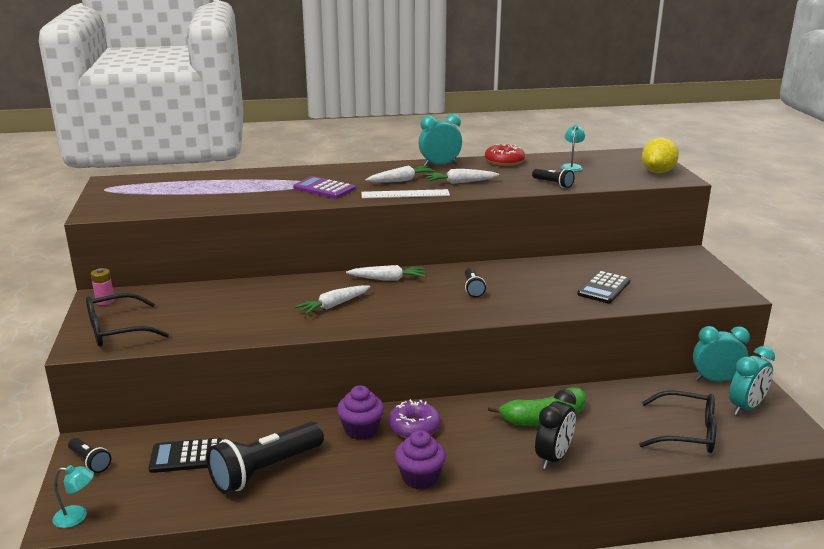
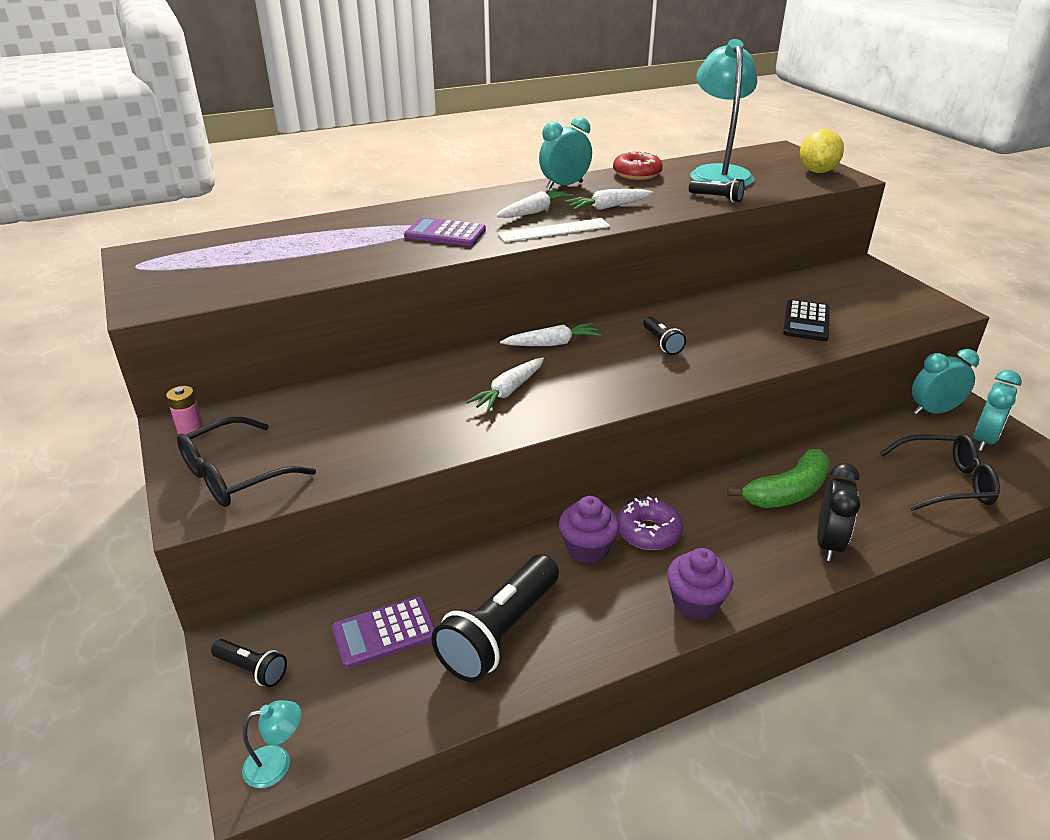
camera: 15 degrees left, 10 degrees up
black calculator [149,438,223,473] -> purple calculator [332,596,435,669]
turquoise lamp [561,125,585,172] -> turquoise lamp [690,39,757,187], size x2.40

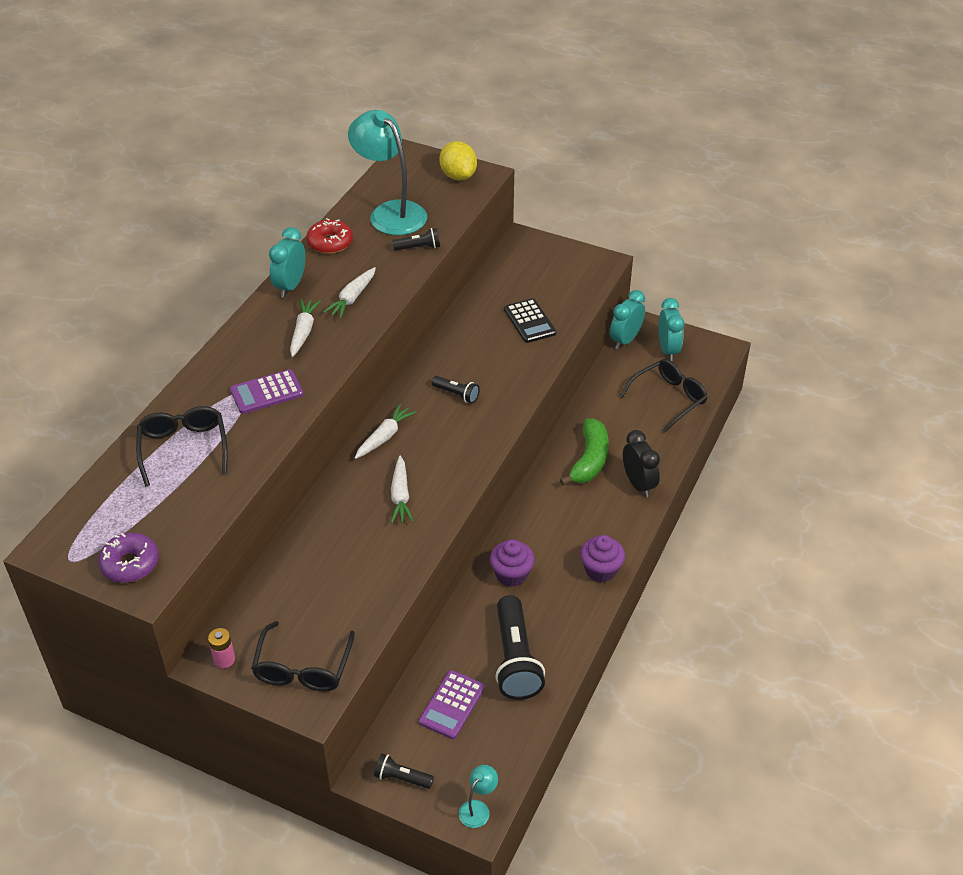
camera: 40 degrees left, 10 degrees up
black flashlight [211,639,287,687] -> black flashlight turned 150 degrees counterclockwise [374,754,434,789]
white ruler [498,218,610,242] -> none
purple donut [617,496,683,550] -> purple donut moved to [98,533,159,583]
none -> black glasses [136,406,228,487]

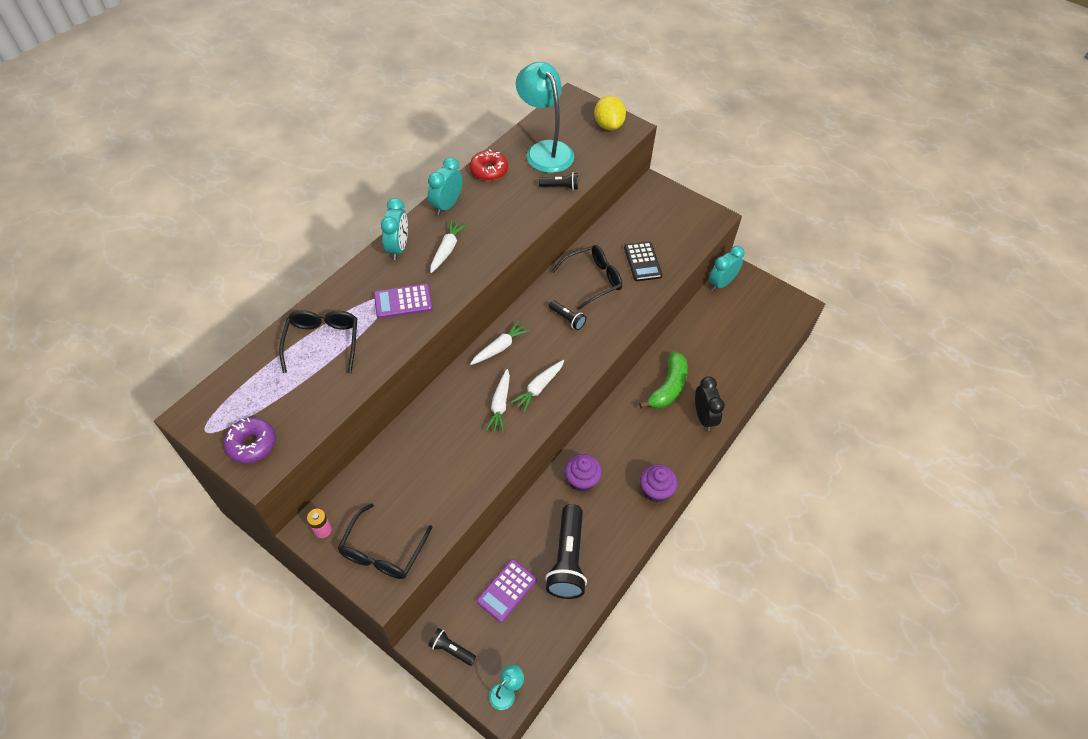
camera: 10 degrees right, 10 degrees up
white carrot [323,267,376,319] -> white carrot moved to [510,360,564,413]
black glasses [620,359,708,432] -> black glasses moved to [552,245,622,310]
turquoise clock [658,298,684,361] -> turquoise clock moved to [381,198,408,260]

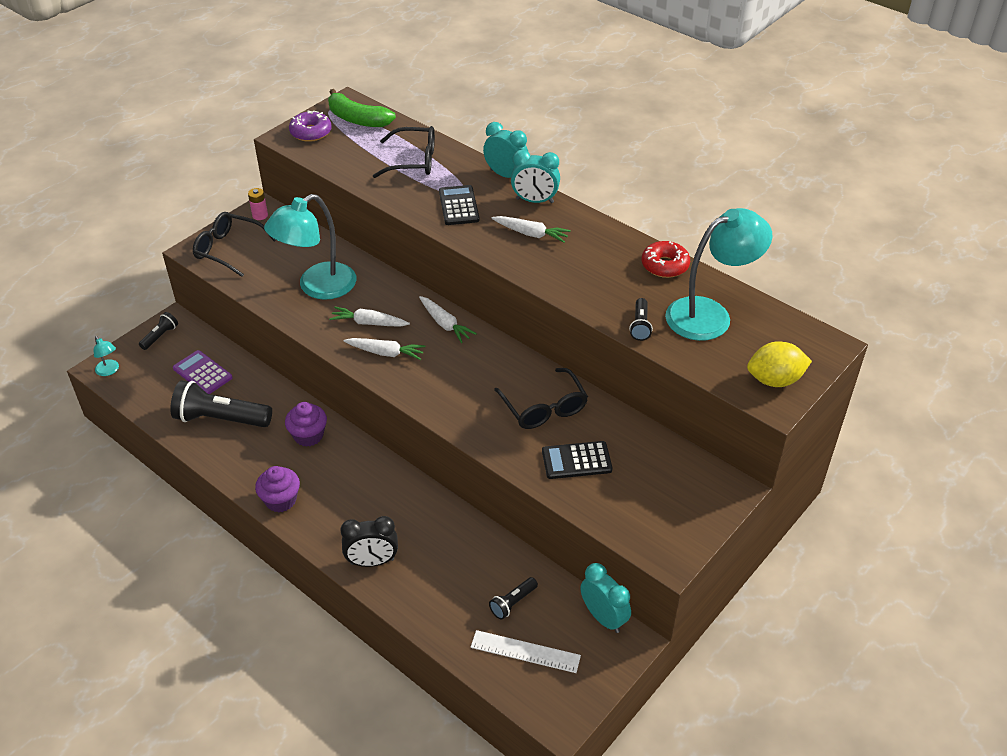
camera: 95 degrees right, 10 degrees down
purple calculator [374,284,432,318] -> black calculator [439,185,480,225]
turquoise clock [428,157,463,215] -> turquoise clock moved to [483,122,528,178]
white carrot [510,360,564,413] -> white carrot turned 150 degrees clockwise [344,338,425,360]
black flashlight [549,300,586,330] -> black flashlight moved to [489,577,538,620]
green banana [639,351,688,409] -> green banana moved to [328,89,396,127]
none -> turquoise lamp [264,194,356,300]
none -> white ruler [471,630,581,673]

